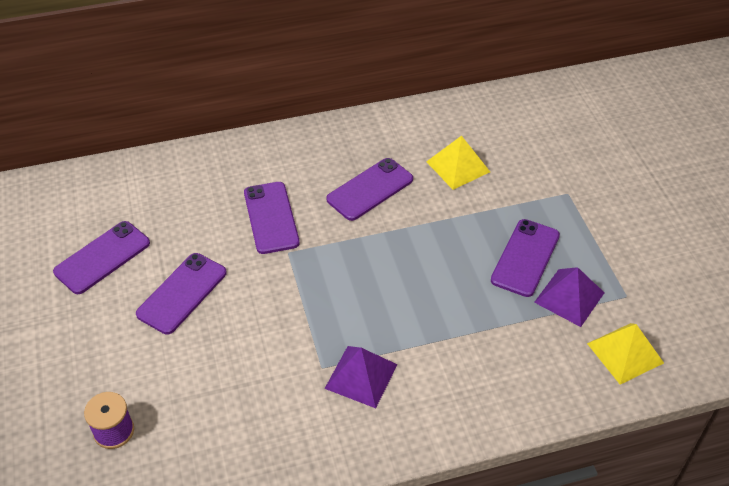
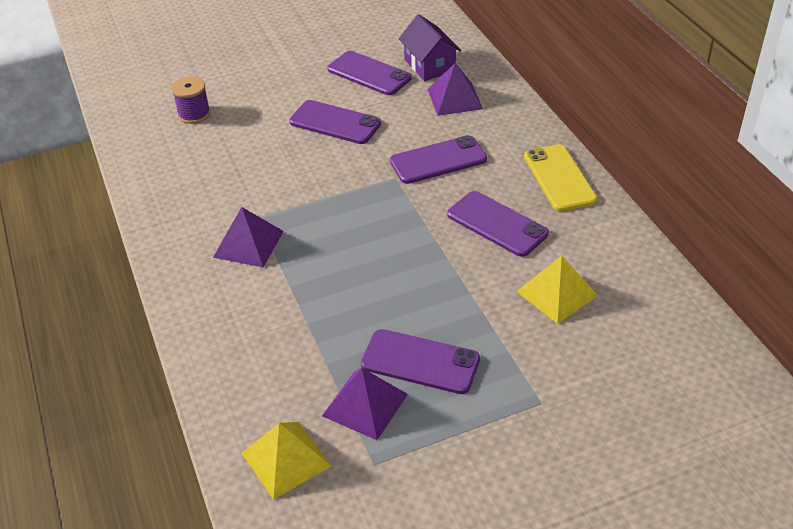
camera: 85 degrees right, 5 degrees down
none -> purple house [399,14,461,81]
none -> purple pyramid [428,63,483,116]
none -> yellow phone [524,144,597,211]

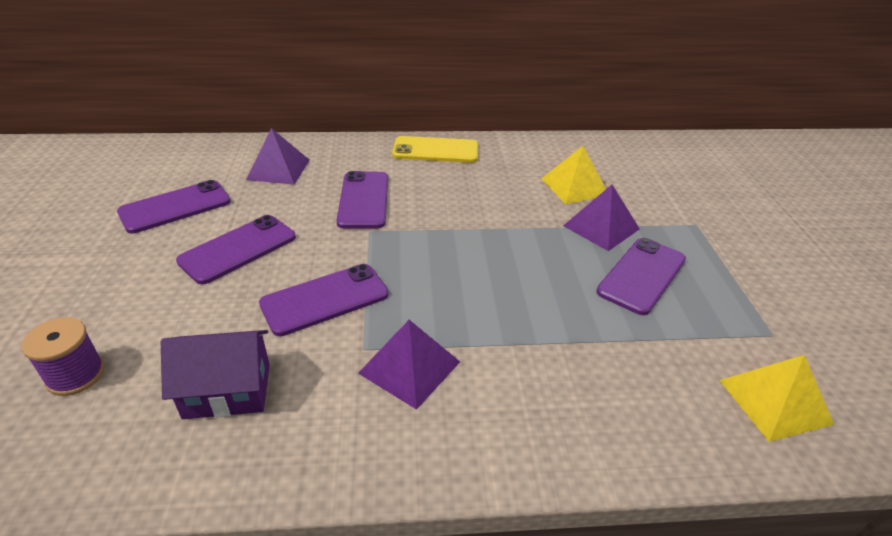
camera: 75 degrees left, 5 degrees down
purple pyramid [322,368,408,440] -> purple pyramid moved to [563,185,640,251]
purple house [399,14,461,81] -> purple house moved to [161,330,270,419]
purple phone [447,191,549,257] -> purple phone moved to [259,264,389,336]

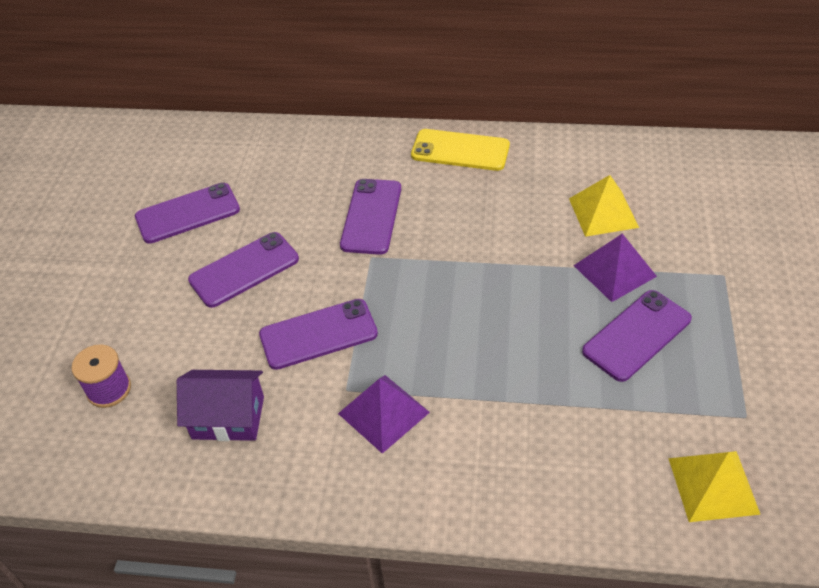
camera: 15 degrees right, 10 degrees up
purple pyramid [246,128,310,185] -> none

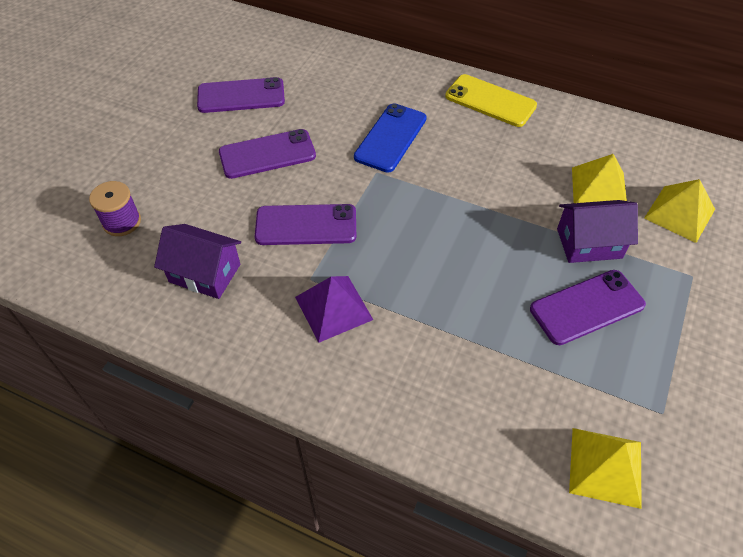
camera: 15 degrees right, 5 degrees up
purple phone [340,179,401,255] -> blue phone [354,103,427,173]
purple pyramid [574,234,657,302] -> purple house [557,200,638,263]
none -> yellow pyramid [644,179,715,243]

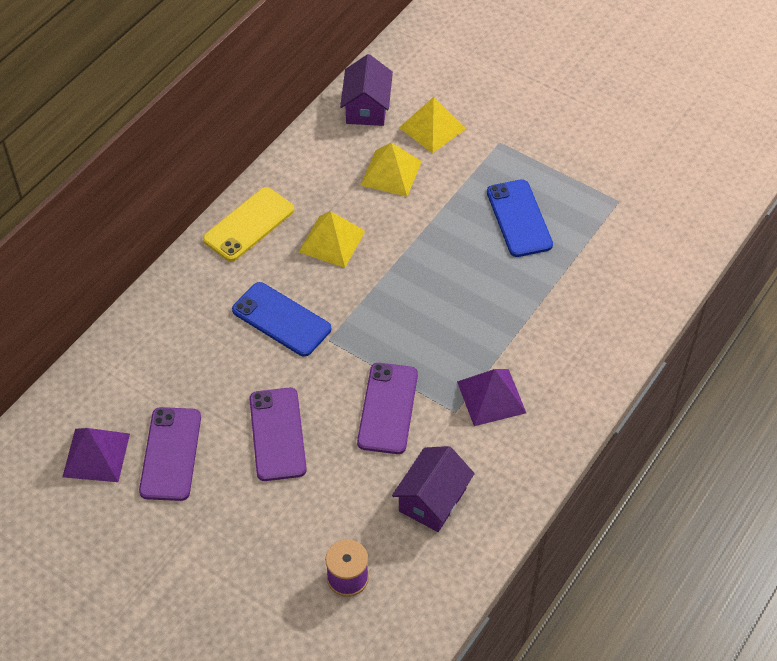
camera: 80 degrees left, 0 degrees up
purple phone [530,270,646,345] -> blue phone [487,179,553,257]
purple house [557,200,638,263] -> purple house moved to [340,54,393,126]
yellow pyramid [569,428,642,509] -> yellow pyramid moved to [299,211,365,268]
none -> purple pyramid [63,428,130,482]

